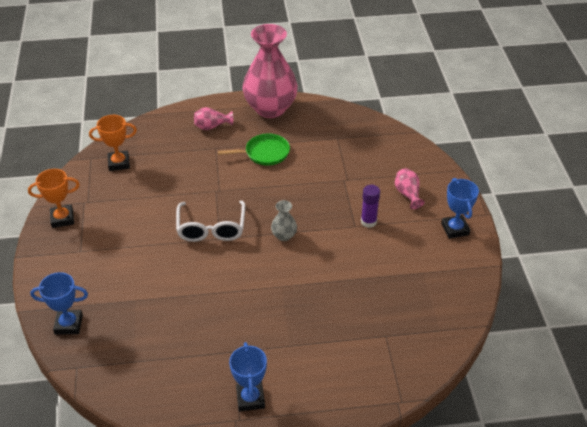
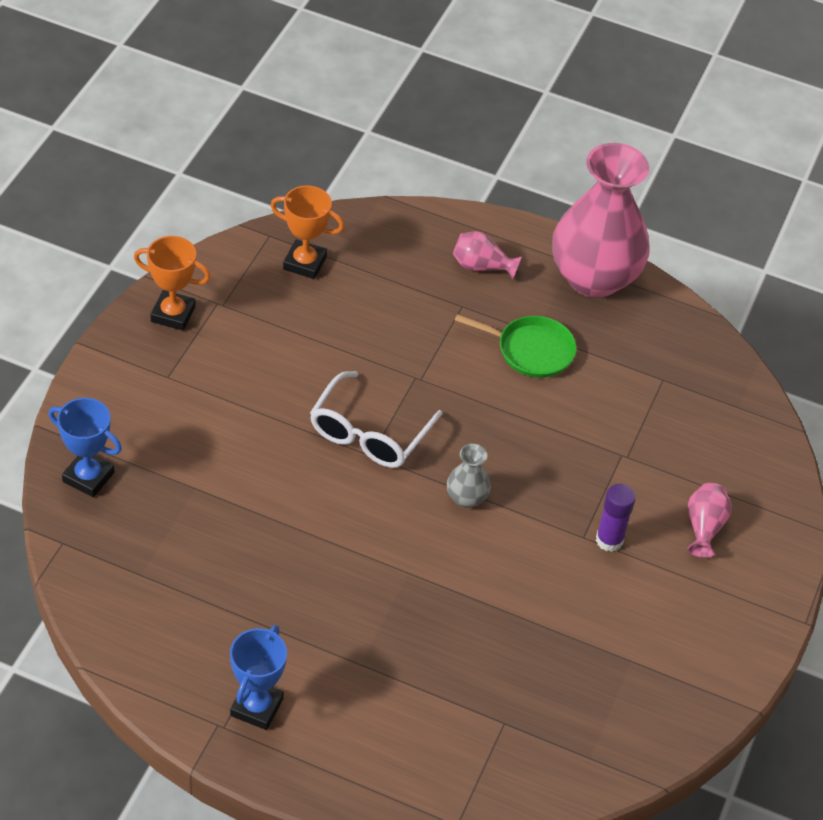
camera: 25 degrees right, 5 degrees up
blue trophy [441,178,479,239] -> none

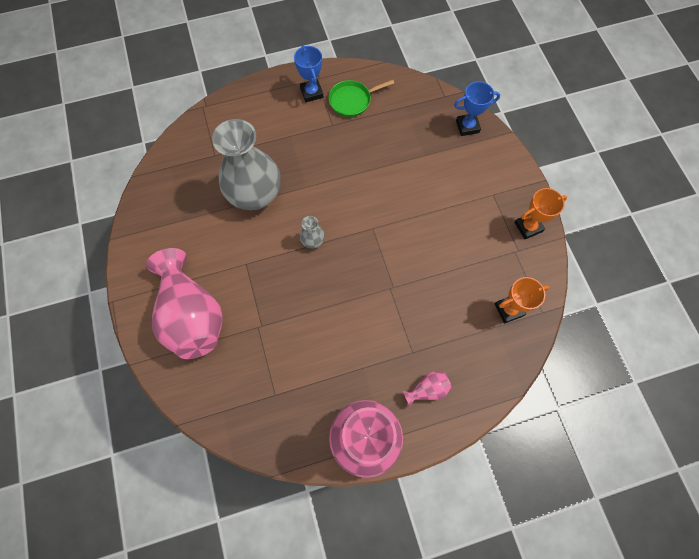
camera: 145 degrees right, 20 degrees up
white glasses [310,371,442,468] -> none
green pan [454,314,576,378] -> green pan moved to [329,80,394,117]
purple glue stick [596,484,636,552] -> none
pink vase [687,483,732,558] -> pink vase [146,248,223,359], size x2.42
none -> grey vase [212,119,281,210]

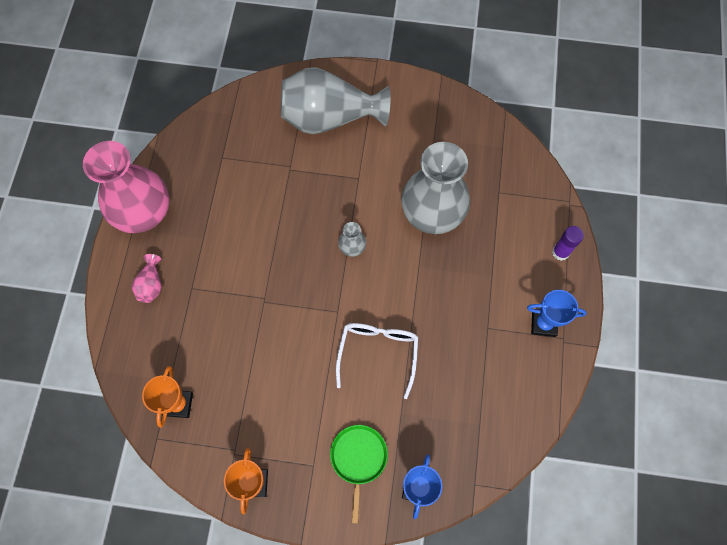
camera: 115 degrees right, 0 degrees up
pink vase [146,248,223,359] -> grey vase [281,67,391,134]
green pan [329,80,394,117] -> green pan moved to [330,425,388,523]
none -> white glasses [336,323,419,399]
none -> purple glue stick [552,226,584,261]

